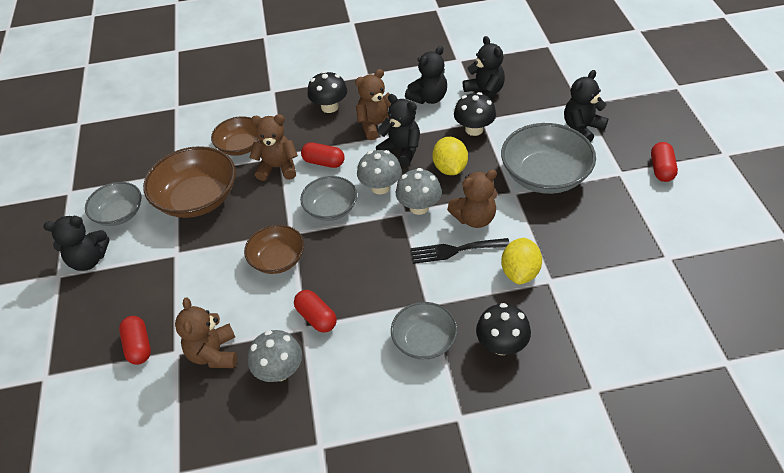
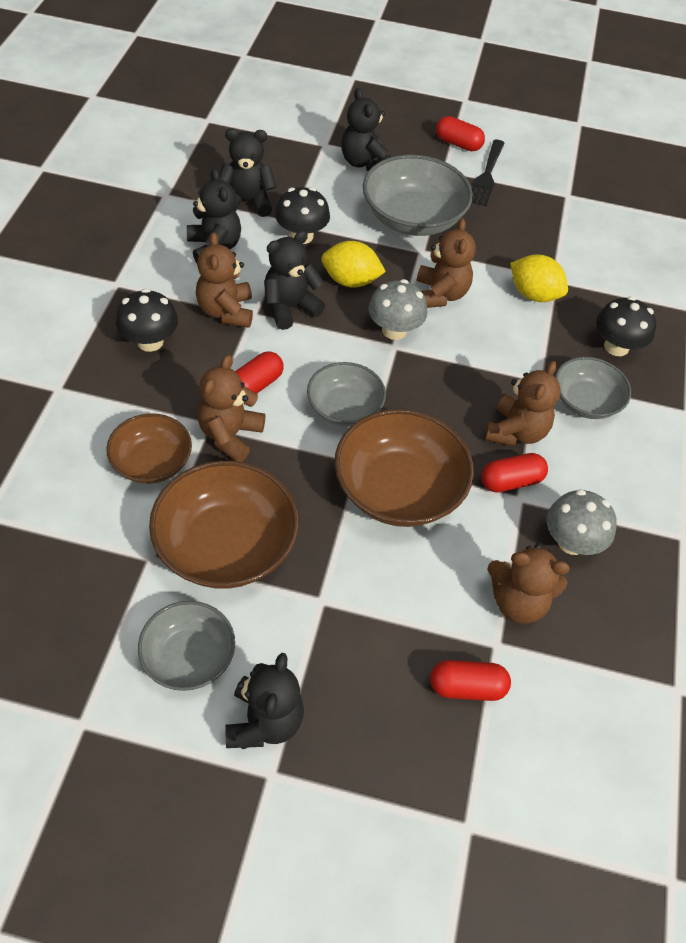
camera: 75 degrees left, 5 degrees up
brown bowl [244,225,304,274] -> brown bowl [334,409,474,527], size x1.64
grey mushroom [357,150,402,195] -> none
black fork [410,238,510,264] -> black fork moved to [472,140,505,206]
none -> brown teddy bear [485,361,561,446]

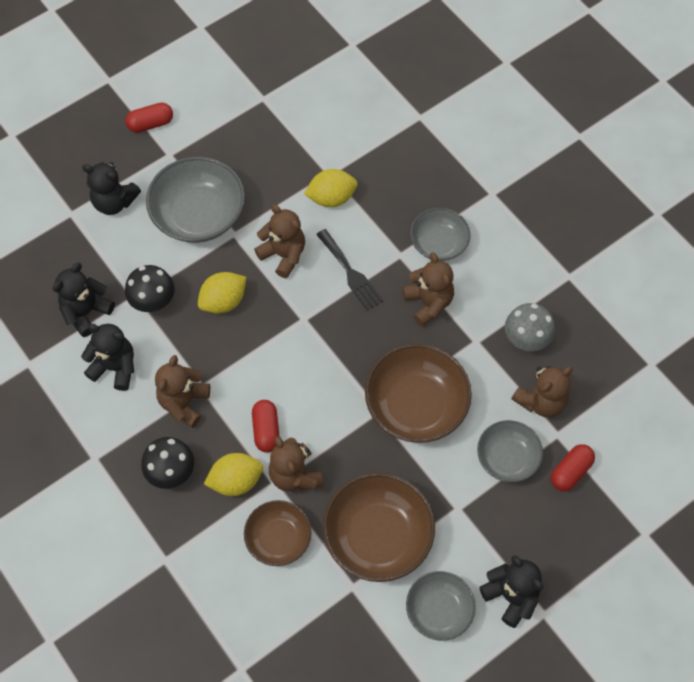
camera: 45 degrees left, 10 degrees up
brown teddy bear [196,232,253,328] -> brown teddy bear turned 75 degrees clockwise [155,355,210,428]
black teddy bear [264,231,325,330] -> none
grey bowl [307,362,386,426] -> grey bowl moved to [477,420,543,482]
grey mushroom [368,279,427,340] -> none
black fork [472,140,505,206] -> black fork moved to [316,229,383,310]
red capsule [481,453,548,492] -> none
black mushroom [596,296,656,356] -> none
none -> yellow lemon [204,453,263,496]

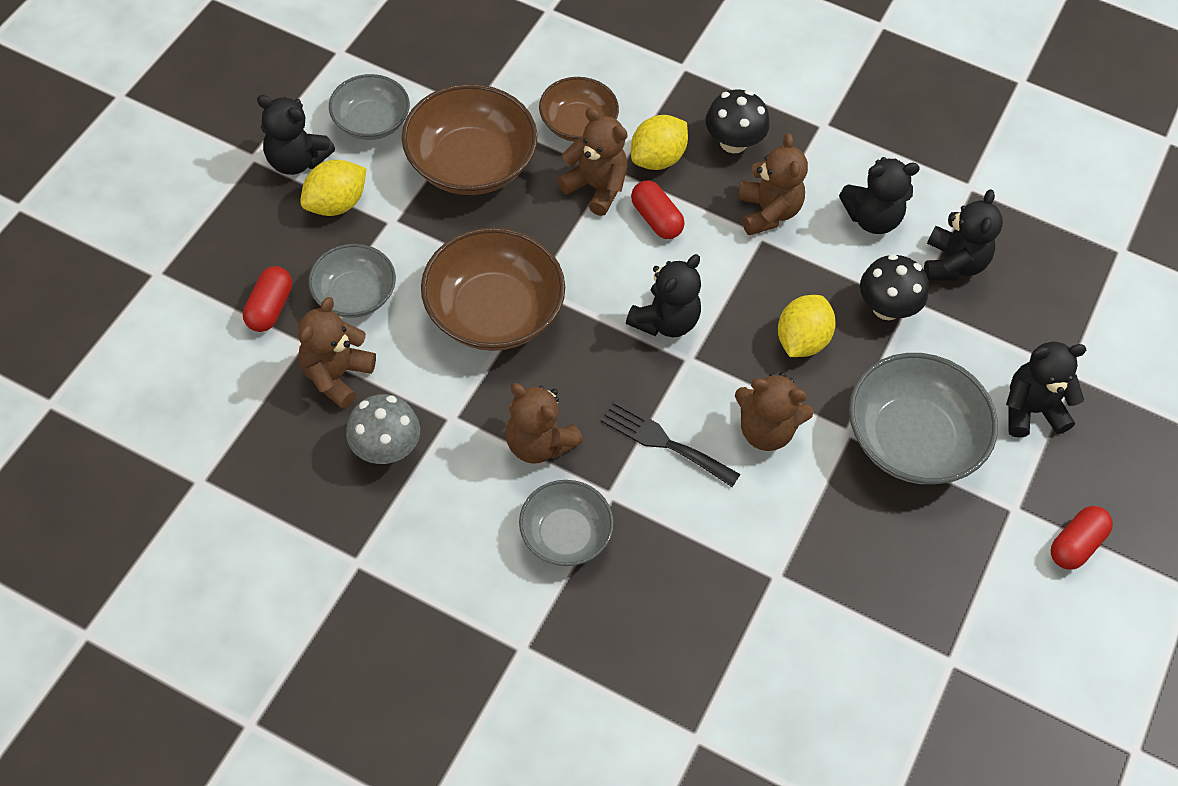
camera: 150 degrees right, 5 degrees down
yellow lemon [304,169,358,207] -> yellow lemon moved to [300,160,367,216]
none -> black teddy bear [626,254,701,337]

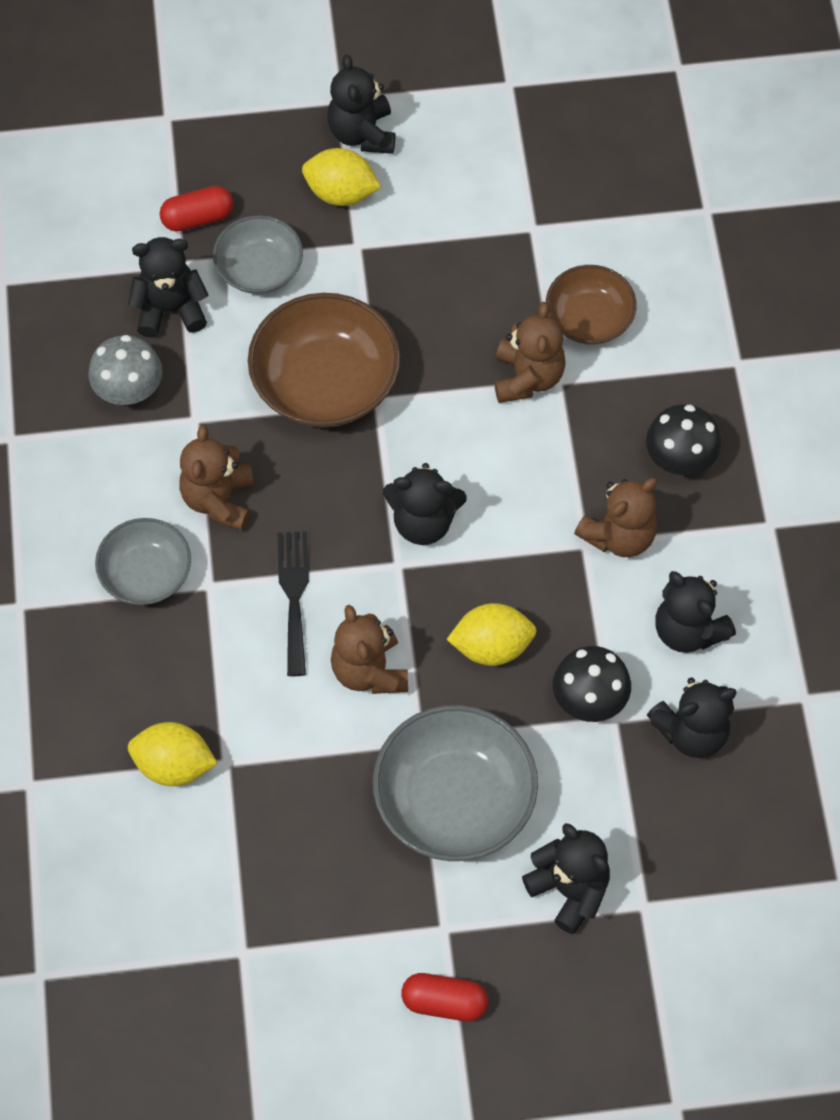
camera: 60 degrees right, 5 degrees up
brown teddy bear [298,297,376,409] -> black teddy bear [128,237,208,338]
grey bowl [329,74,410,140] -> none
brown bowl [402,84,538,195] -> none
yellow lemon [631,115,688,170] -> yellow lemon moved to [128,722,218,786]
red capsule [631,181,684,239] -> none

